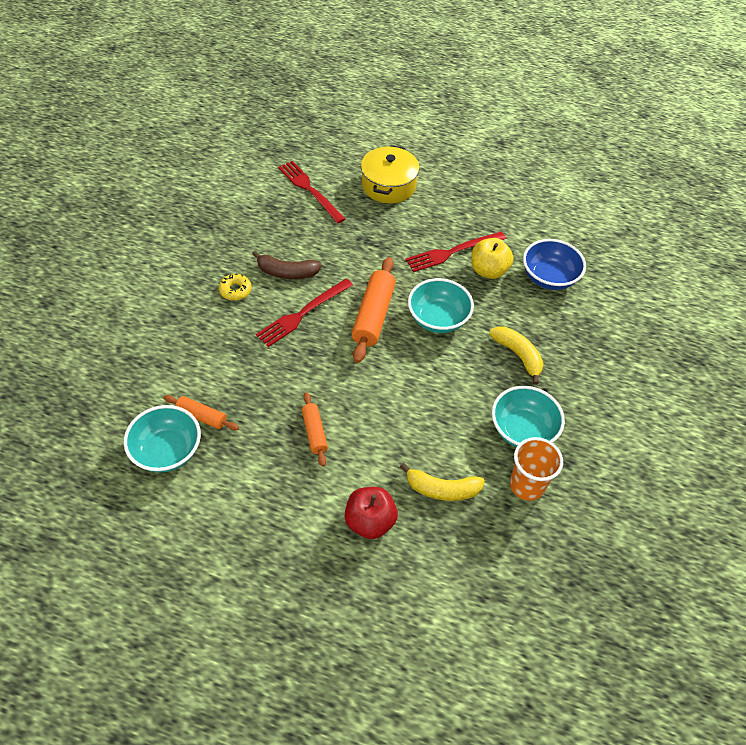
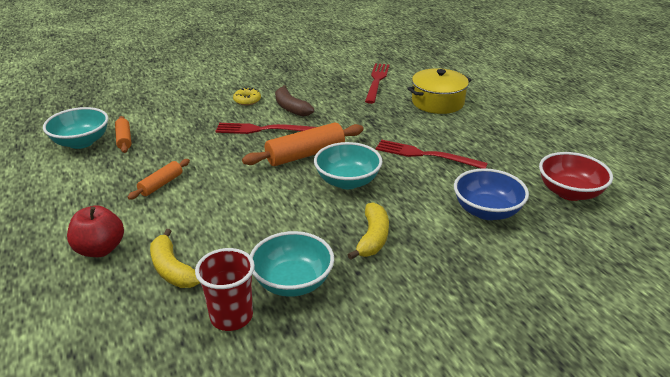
camera: 50 degrees right, 20 degrees down
yellow apple [471,238,514,279] -> none
orange cup [510,437,563,501] -> red cup [195,248,255,331]
none -> red bowl [539,152,613,201]

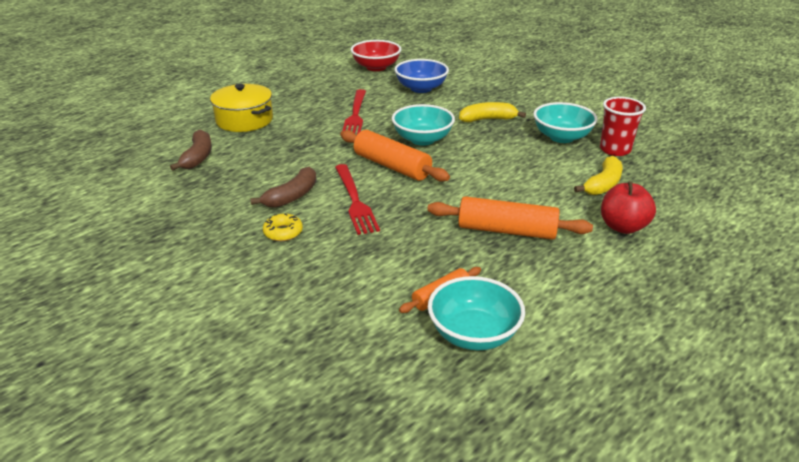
camera: 110 degrees left, 0 degrees up
orange rolling pin [128,159,190,200] -> orange rolling pin [428,196,593,240], size x1.76
red fork [365,63,390,104] -> brown banana [170,130,212,170]

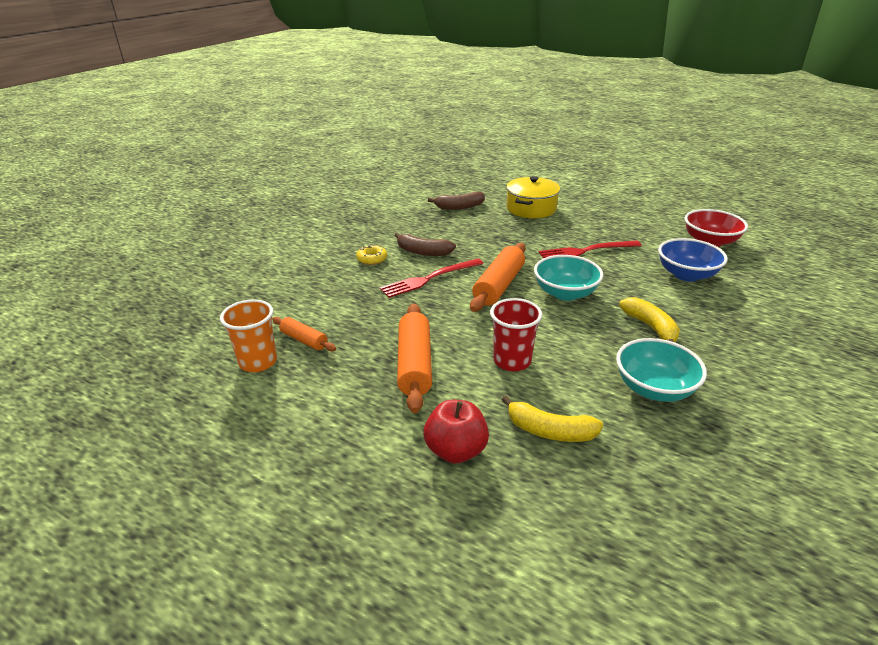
camera: 75 degrees right, 0 degrees up
turquoise bowl [428,276,525,350] -> orange cup [220,299,277,372]
red cup [600,97,646,156] -> red cup moved to [490,298,542,371]

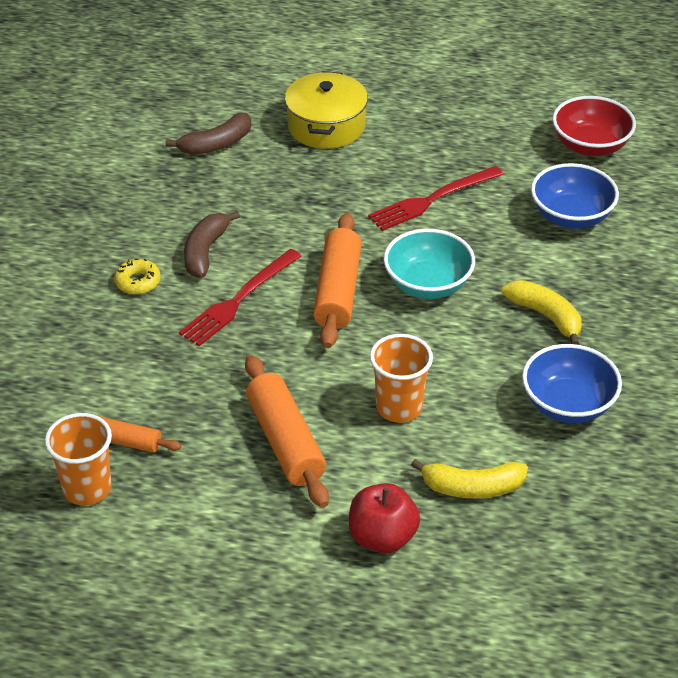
camera: 20 degrees left, 10 degrees up
brown banana [395,233,456,256] -> brown banana turned 105 degrees clockwise [184,211,240,278]
red cup [490,298,542,371] -> orange cup [370,334,433,423]
turquoise bowl [616,338,707,402] -> blue bowl [522,344,622,423]

